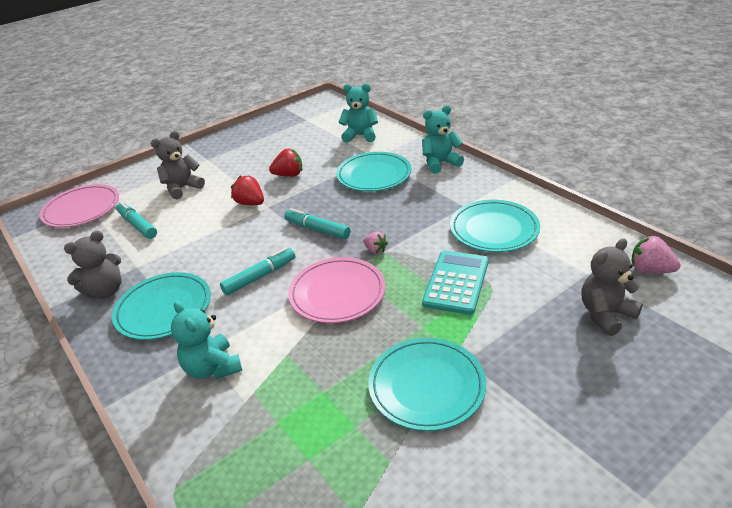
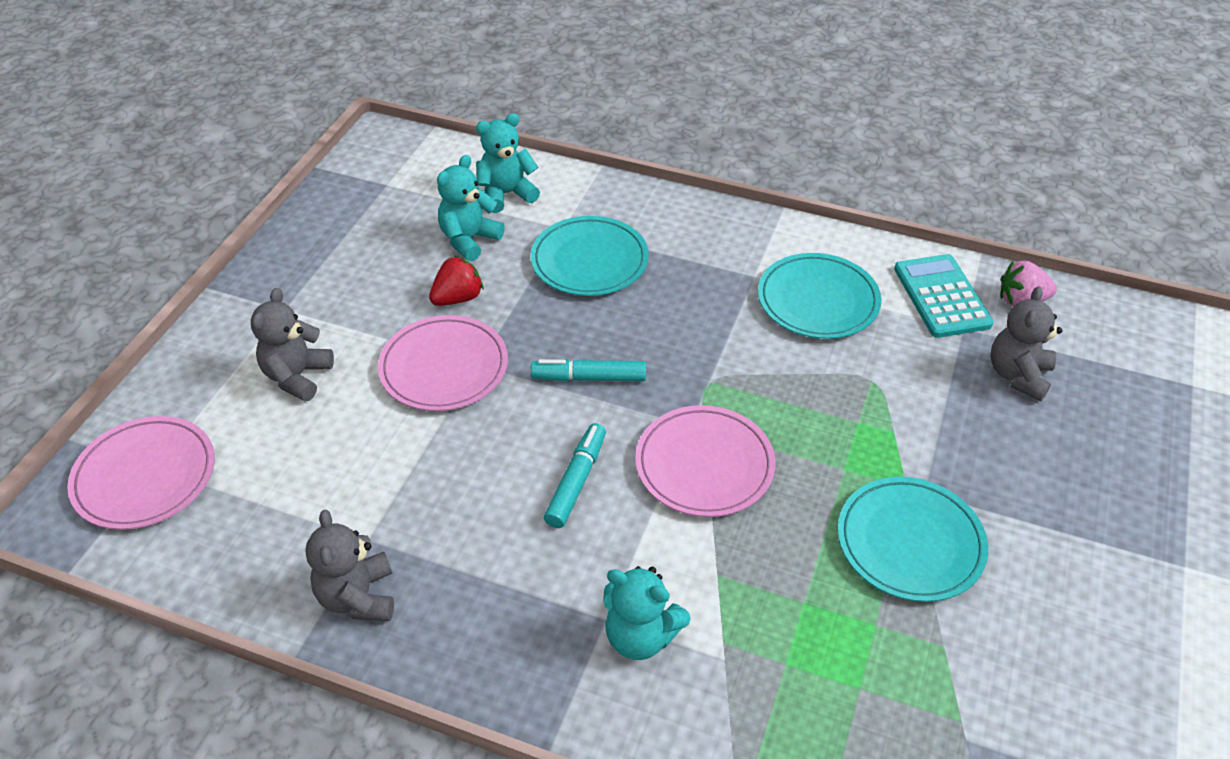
camera: 35 degrees left, 10 degrees up
grey teddy bear [64,231,122,299] -> grey teddy bear turned 150 degrees clockwise [305,510,394,621]
turquoise plate [112,272,211,340] -> none
turquoise marker [116,202,157,239] -> none
red strawberry [231,176,264,205] -> pink plate [378,315,508,411]
pink strawberry [363,231,388,254] -> none
turquoise teddy bear [422,105,464,174] -> turquoise teddy bear moved to [437,155,505,261]
turquoise calculator [422,251,489,315] -> turquoise calculator moved to [894,254,994,338]

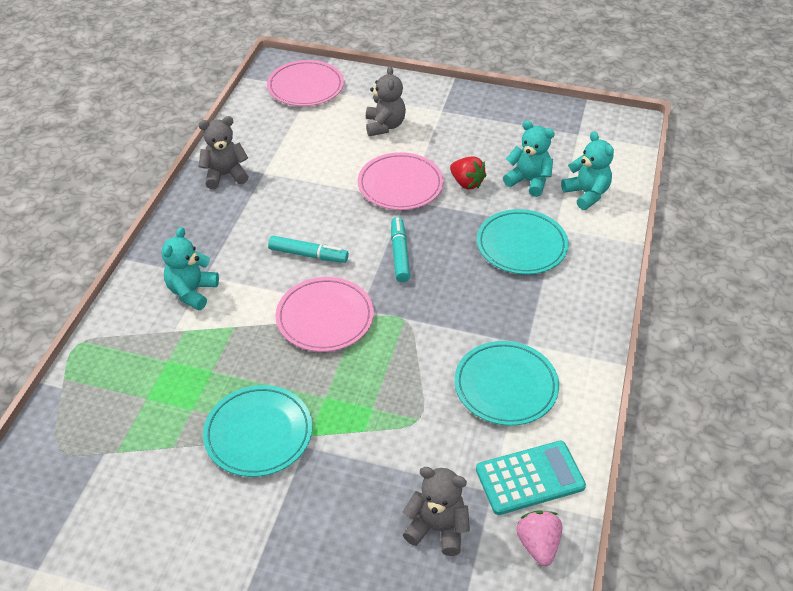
camera: 85 degrees right, 0 degrees up
grey teddy bear [251,288,334,402] -> grey teddy bear turned 75 degrees clockwise [366,66,406,136]

